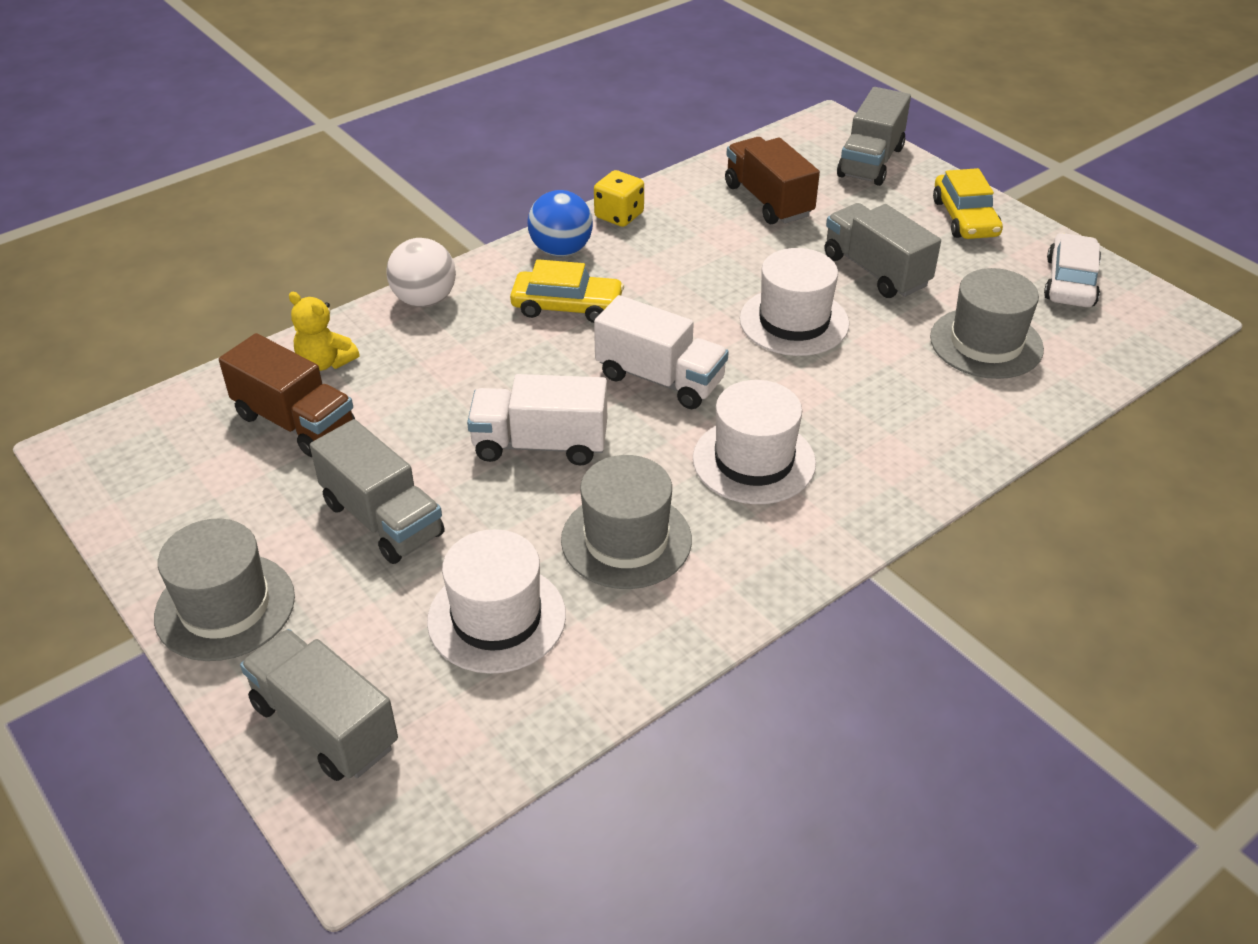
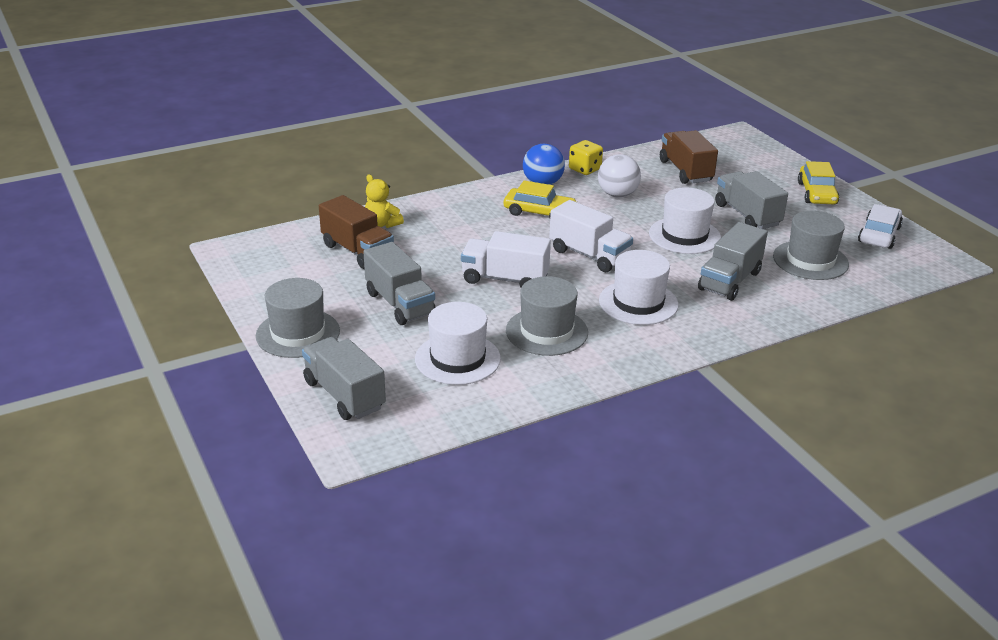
camera: 10 degrees right, 10 degrees down
white ball [386,238,456,307] -> white ball moved to [598,154,641,198]
grey truck [837,87,911,186] -> grey truck moved to [698,222,768,301]

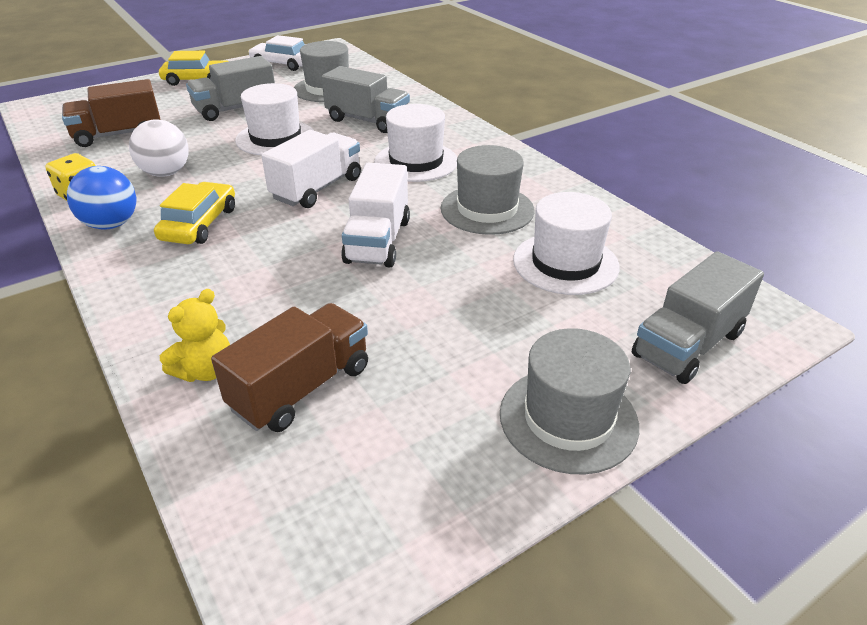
camera: 95 degrees left, 5 degrees up
grey truck [363,242,435,325] -> none

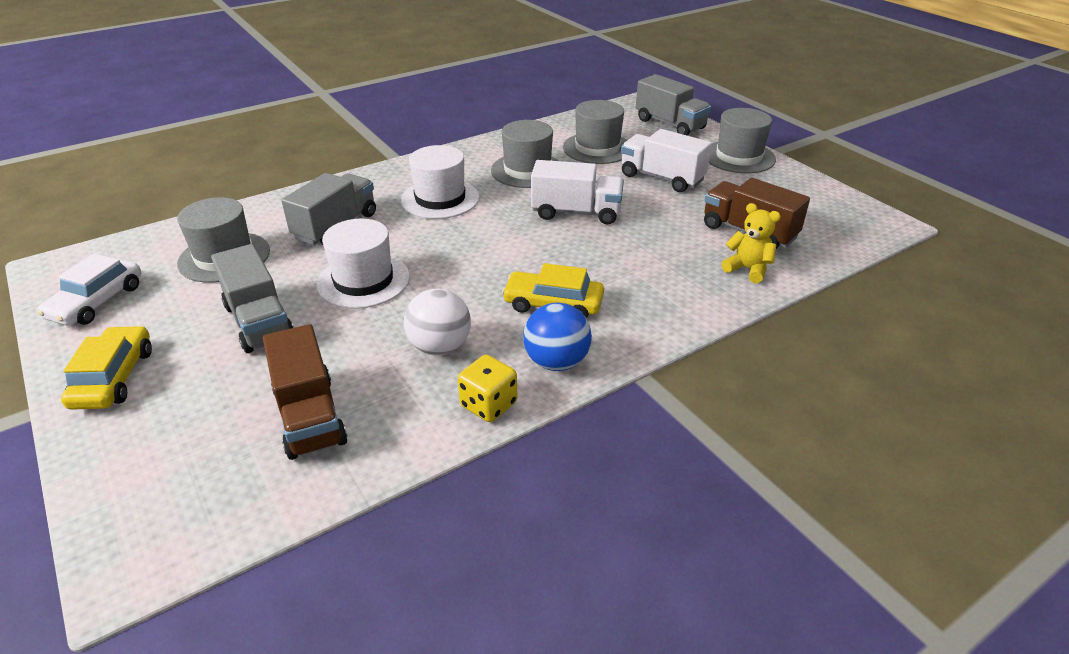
camera: 90 degrees left, 0 degrees up
white truck [261,130,361,208] -> white truck moved to [621,129,712,192]
white hat [513,192,620,295] -> grey hat [563,100,627,164]

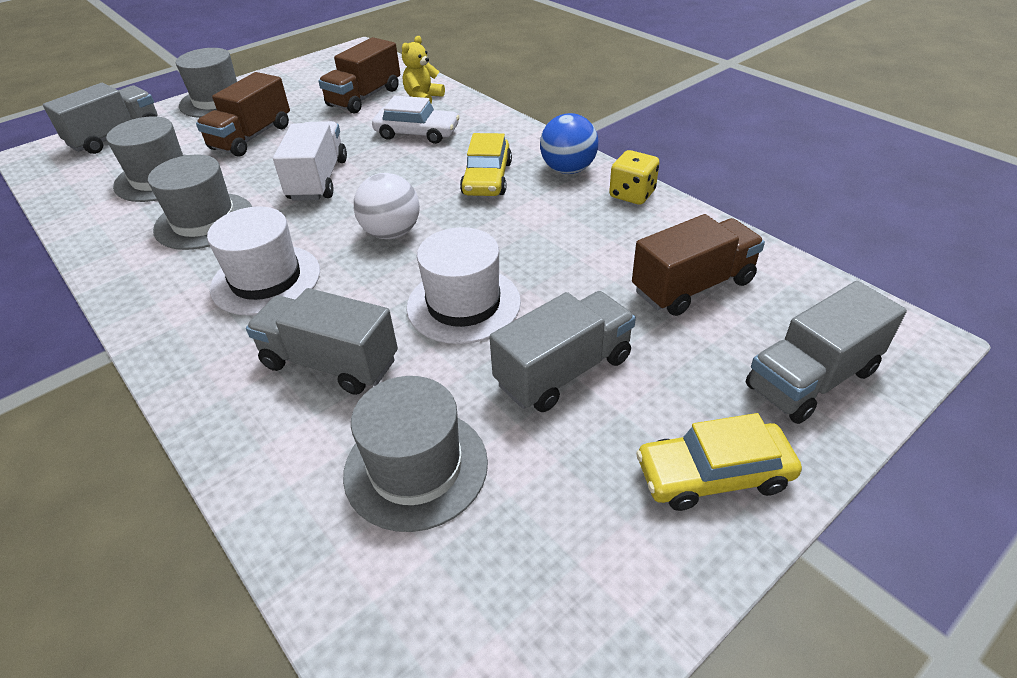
camera: 95 degrees left, 5 degrees up
white car [37,253,141,326] -> white car moved to [372,96,460,144]
white ball [404,289,471,355] -> white ball moved to [354,173,420,239]
white truck [621,129,712,192] -> brown truck [196,72,290,157]
none -> grey truck [746,281,907,424]

